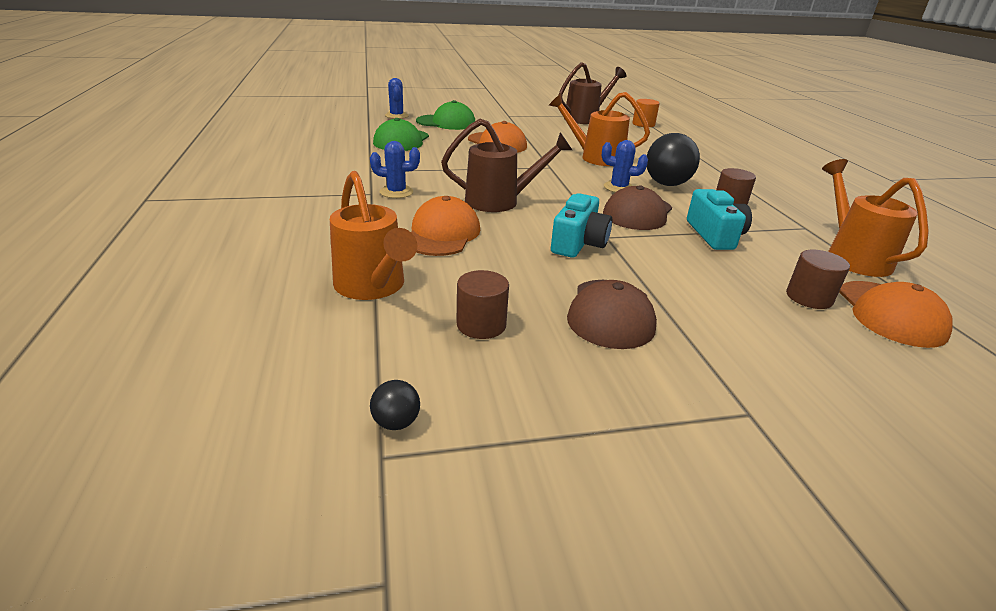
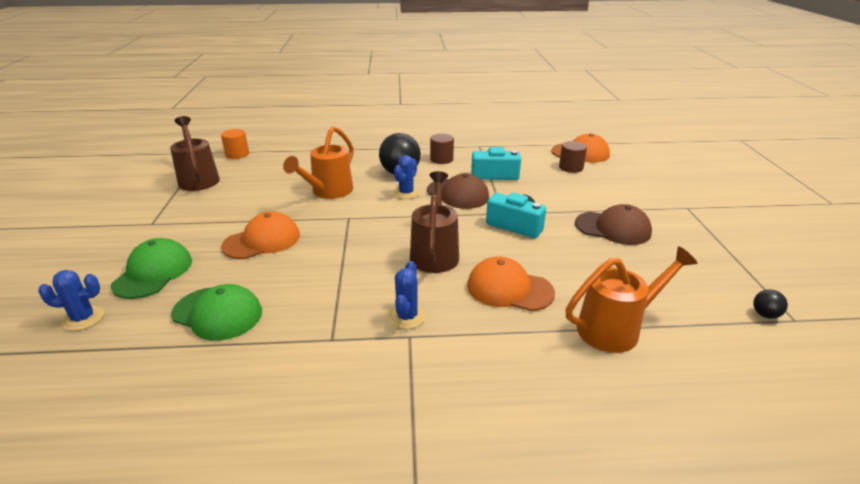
camera: 80 degrees left, 0 degrees up
brown cylinder [457,270,509,339] -> none
orange watering can [822,159,929,277] -> none

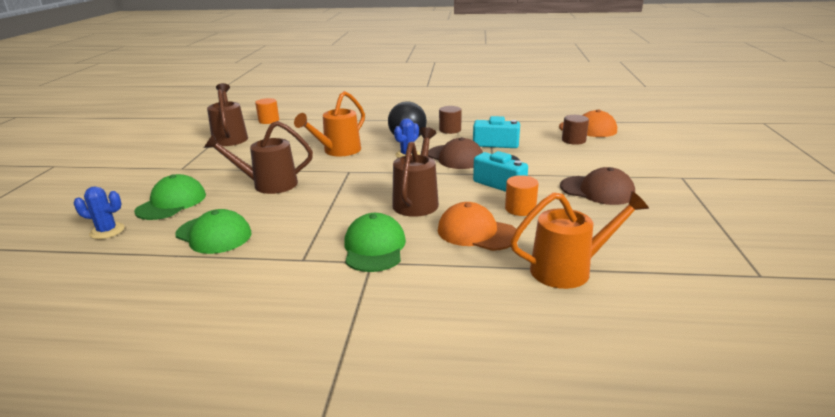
camera: 10 degrees right, 5 degrees down
orange cap [221,211,300,259] -> brown watering can [204,121,313,194]
blue cactus [388,261,426,329] -> green cap [344,213,406,272]
black ball [753,289,788,319] -> none
none -> orange cylinder [505,175,539,216]

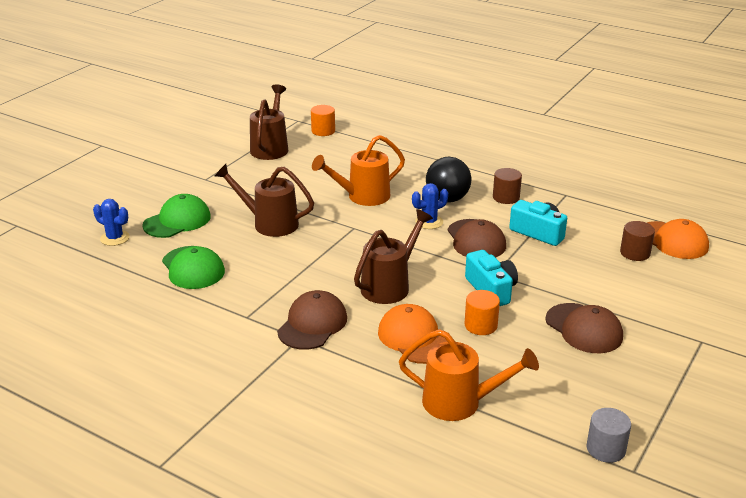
camera: 25 degrees right, 5 degrees up
green cap [344,213,406,272] -> brown cap [277,290,347,350]
none -> grey cylinder [587,408,631,463]

